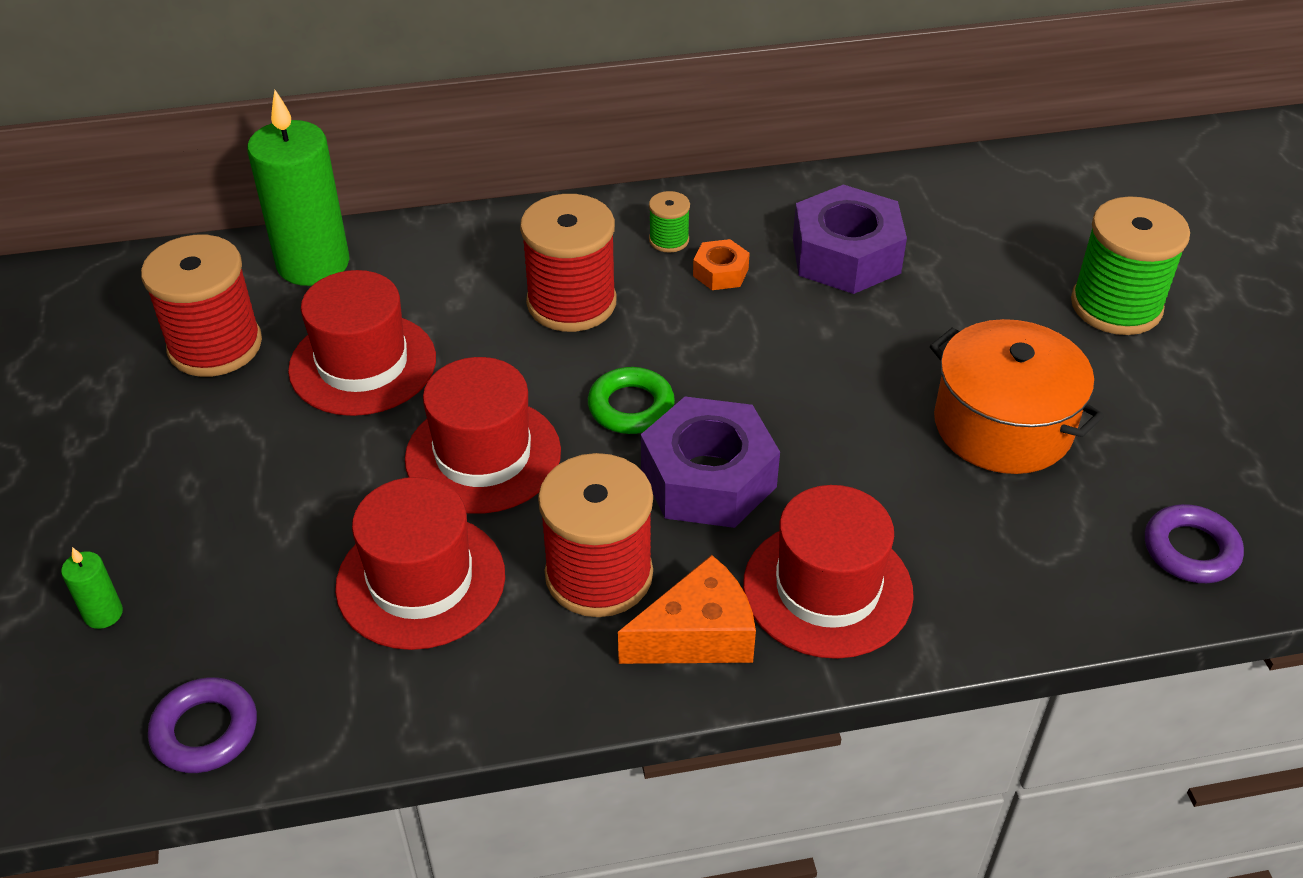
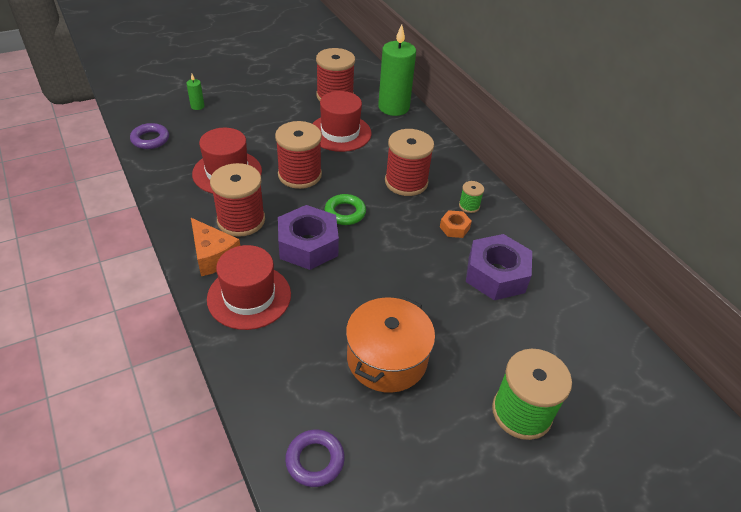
camera: 70 degrees right, 0 degrees up
red hat [405,357,561,514] -> red spool [275,121,322,189]

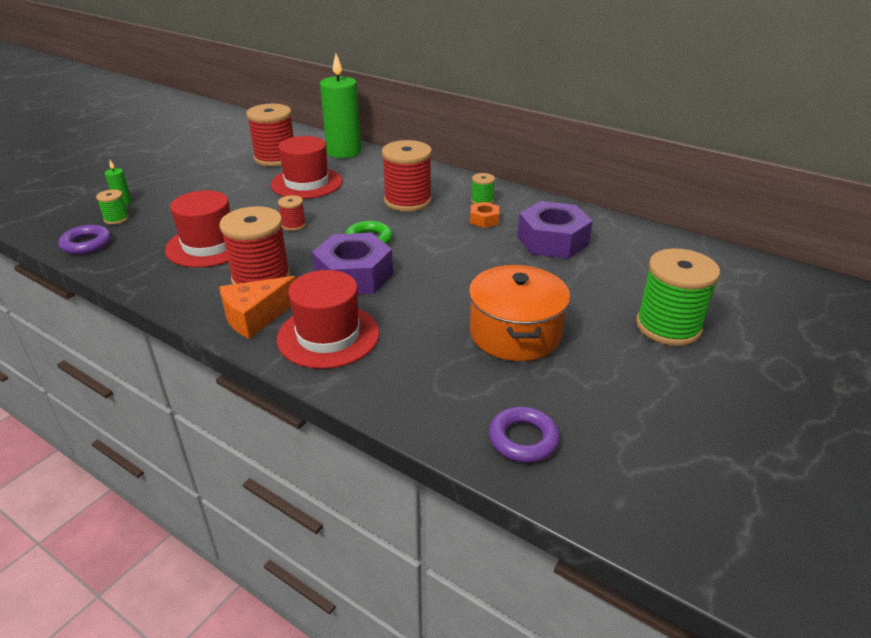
camera: 25 degrees left, 10 degrees down
orange cheese [191,218,240,276] -> orange cheese turned 120 degrees clockwise [219,276,296,339]
red spool [275,121,322,189] -> red spool [278,195,306,231], size x0.47
none -> green spool [96,189,129,225]

